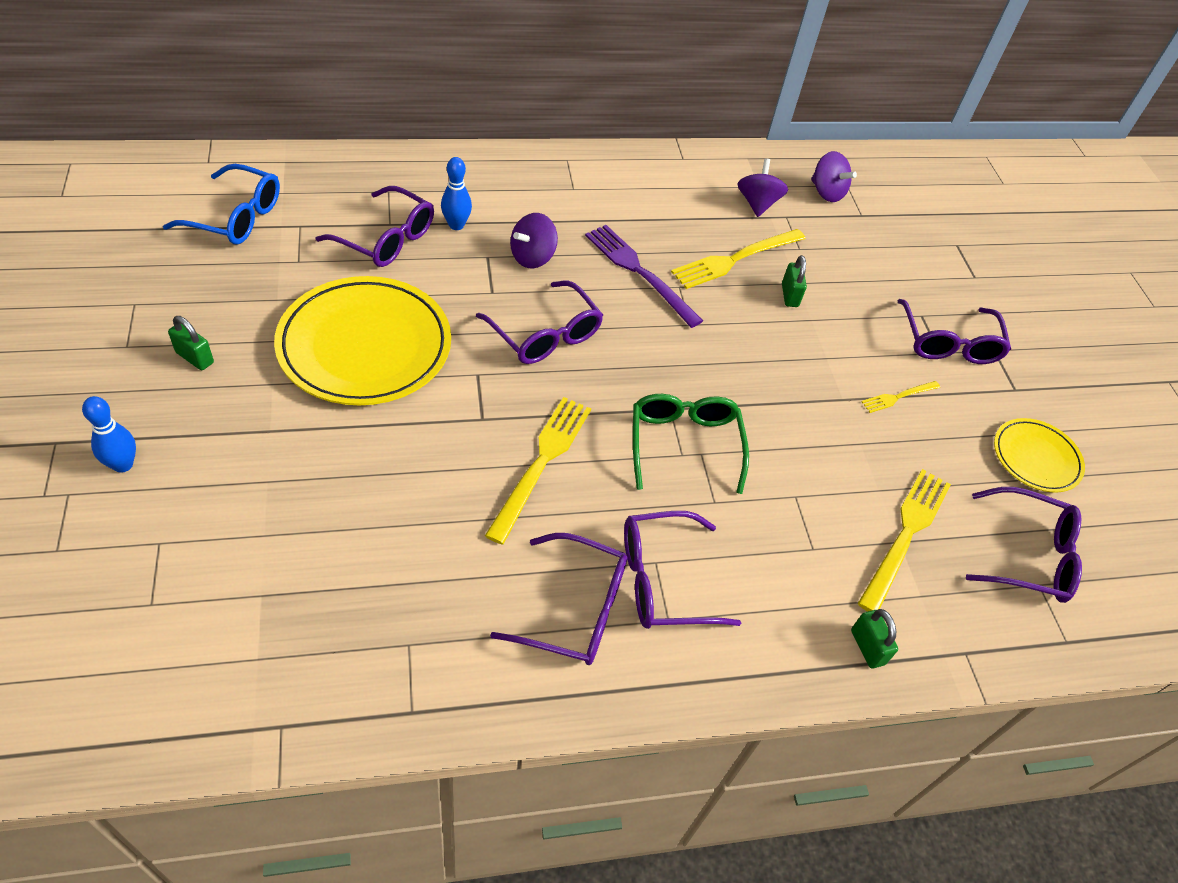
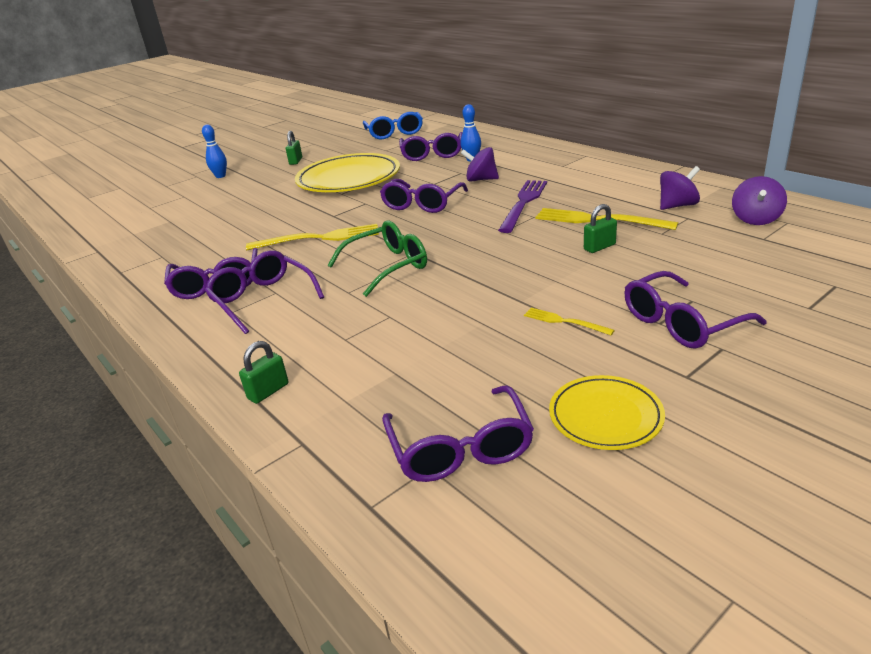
camera: 70 degrees right, 20 degrees down
yellow fork [858,469,951,611] -> none

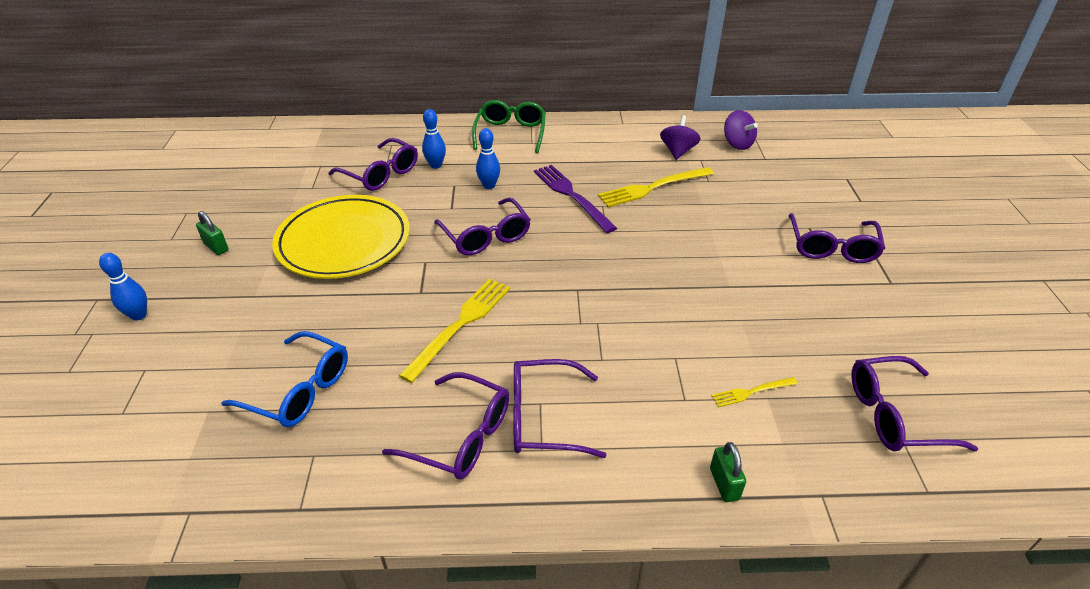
camera: 55 degrees left, 10 degrees up
green glasses [328,220,427,297] -> green glasses moved to [472,100,546,153]
blue glasses [363,112,423,139] -> blue glasses moved to [221,331,348,427]
purple glasses [382,385,534,482] -> purple glasses turned 150 degrees clockwise [851,356,978,451]
purple spinning top [461,147,499,182] -> blue bowling pin [476,128,500,189]
yellow fork [524,308,615,335] -> yellow fork moved to [711,377,798,407]
yellow plate [549,375,665,450] -> none
green padlock [584,204,617,253] -> none

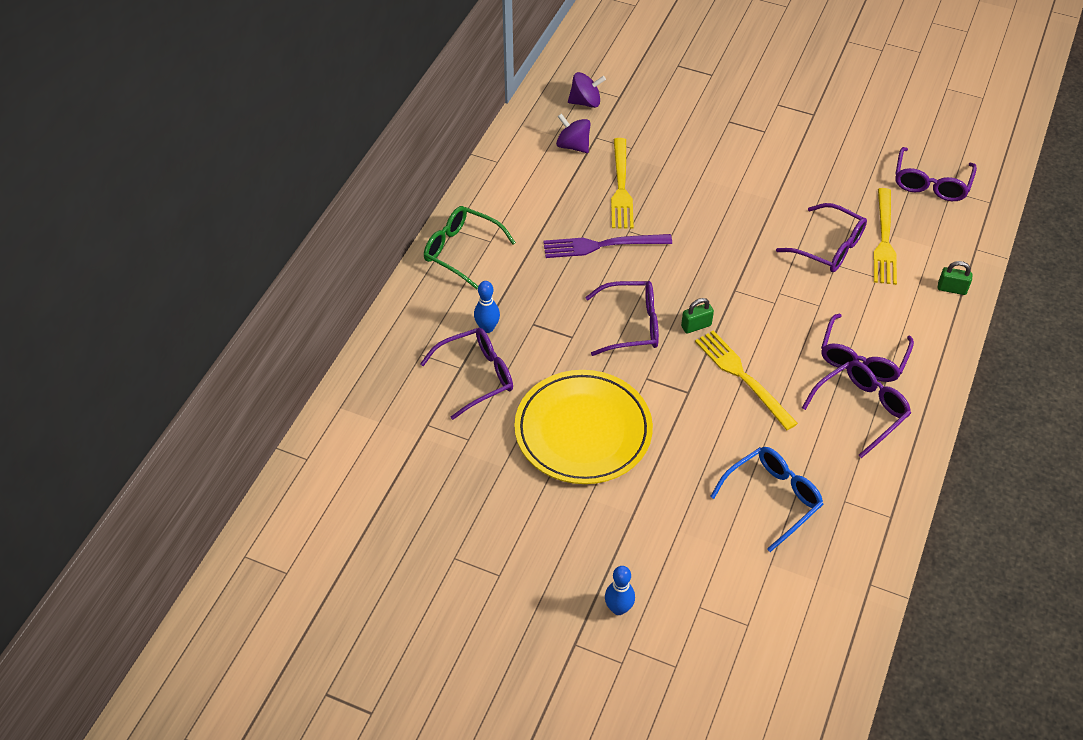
camera: 65 degrees left, 10 degrees up
green padlock [196,211,229,255] -> green padlock moved to [681,298,714,333]
blue bowling pin [476,128,500,189] -> none
yellow fork [711,377,798,407] -> yellow fork [874,188,897,285], size x1.92
purple glasses [788,213,885,263] -> purple glasses moved to [776,203,867,272]

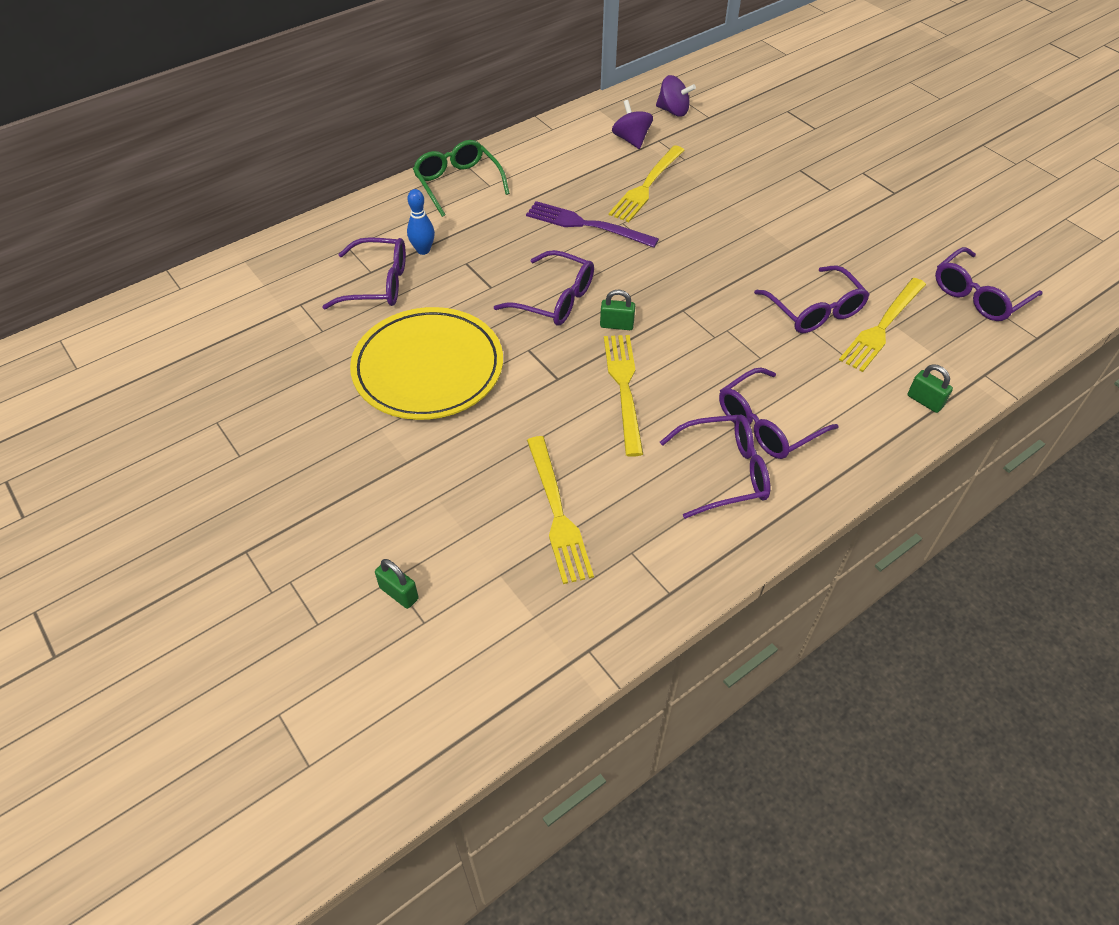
camera: 30 degrees right, 0 degrees up
blue bowling pin [605,566,635,615] -> none
blue glasses [710,447,823,552] -> yellow fork [527,436,594,584]
none -> green padlock [375,559,419,609]

